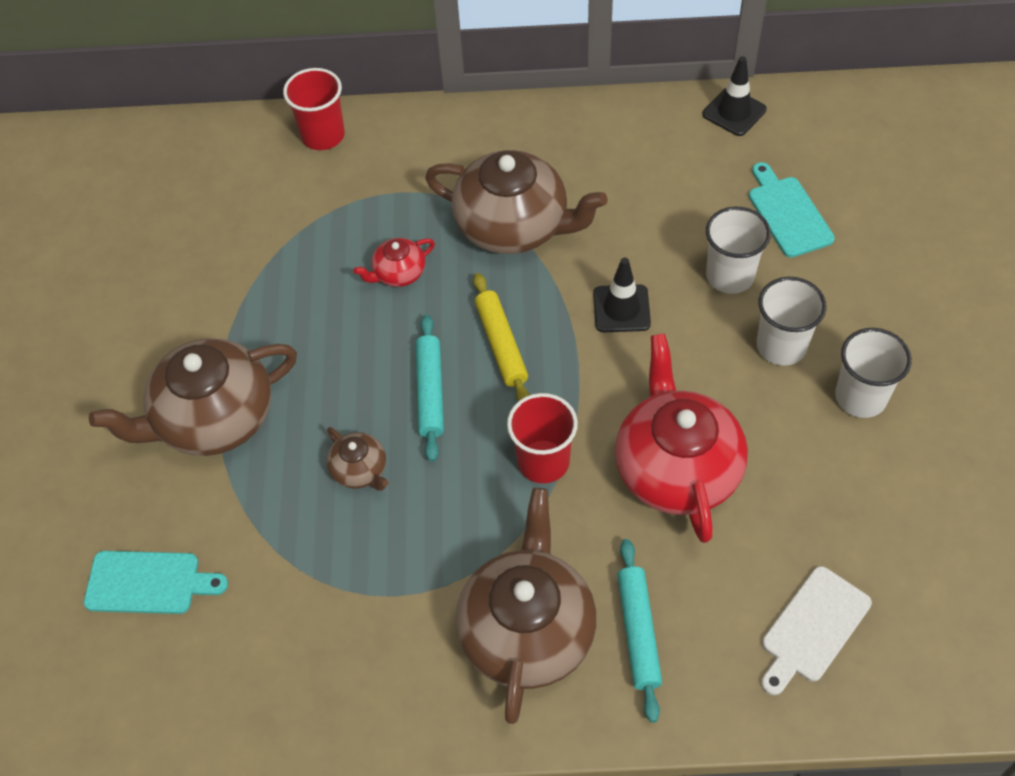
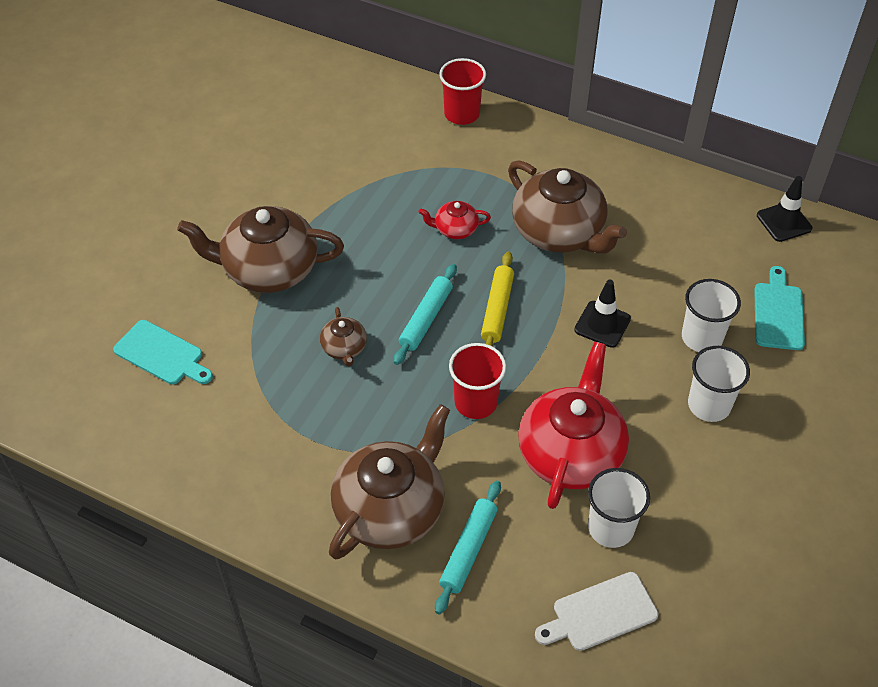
camera: 25 degrees right, 5 degrees down
white cup [835,328,912,418] -> white cup moved to [588,468,650,548]

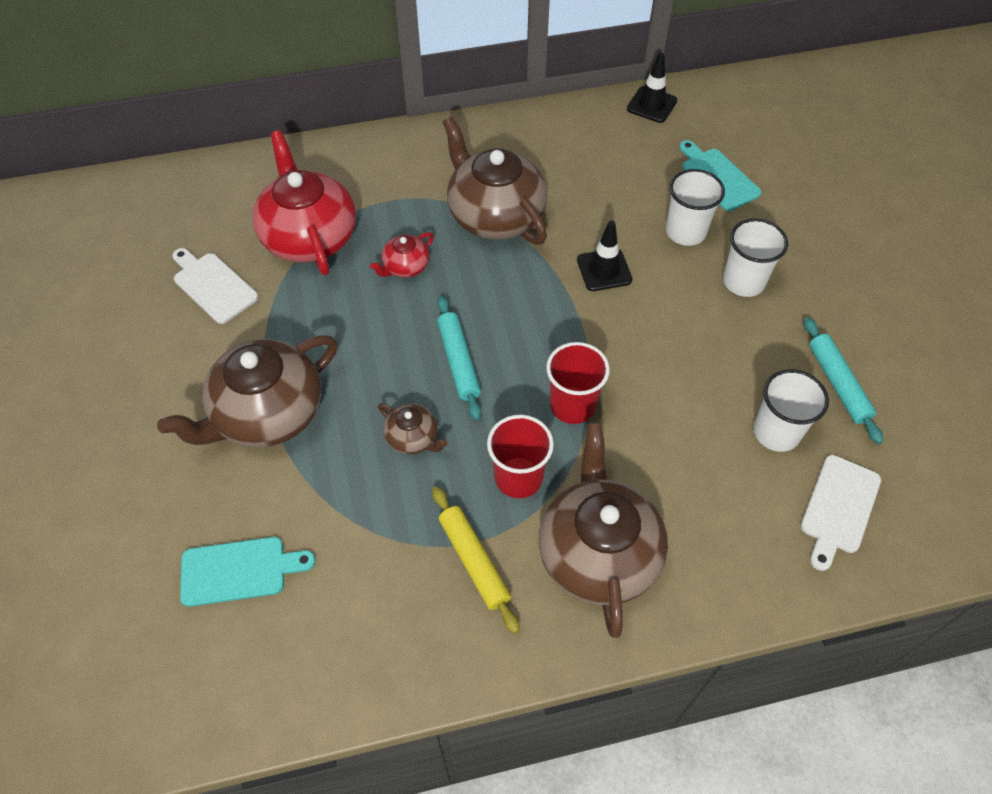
camera: 40 degrees left, 5 degrees up
turquoise rolling pin [435,480,501,614] -> turquoise rolling pin moved to [804,317,883,444]
red cup [439,58,486,125] -> red cup moved to [487,415,554,498]
yellow rolling pin [481,252,514,347] -> yellow rolling pin moved to [432,486,520,634]
brown teapot [508,160,627,254] -> brown teapot turned 135 degrees counterclockwise [443,116,547,245]
red teapot [518,342,629,509] -> red teapot moved to [252,130,356,275]
none -> white cutting board [172,248,258,324]

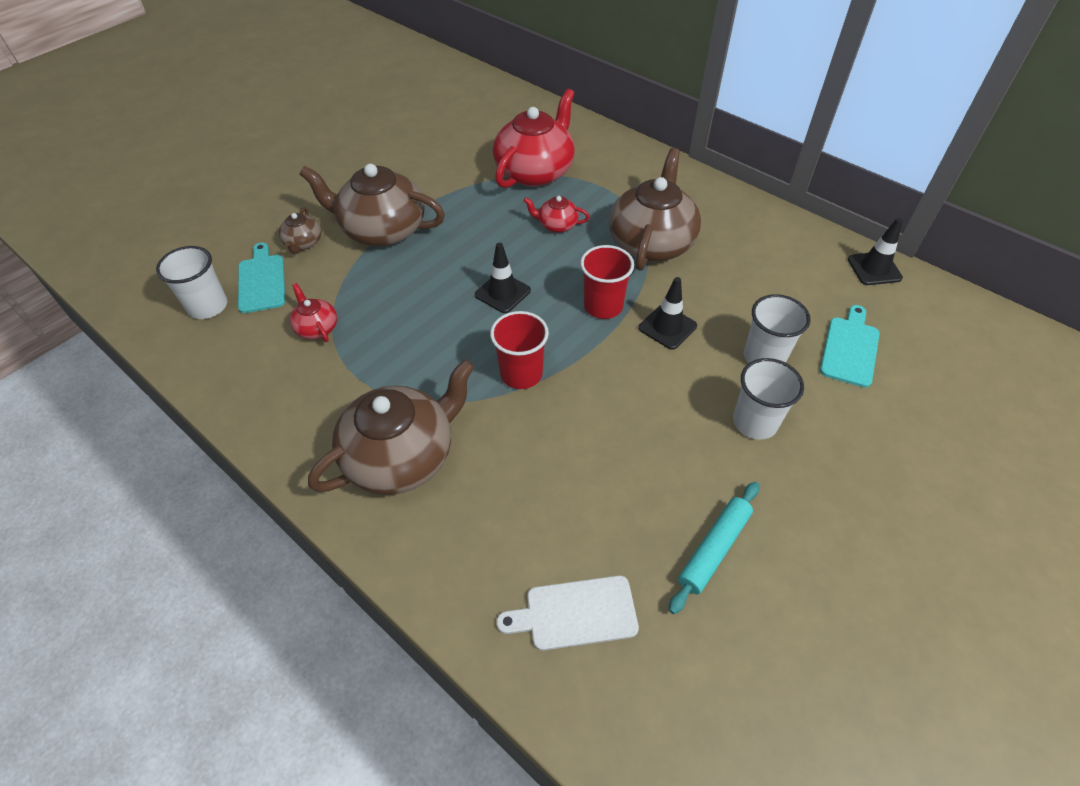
camera: 55 degrees right, 5 degrees down
white cutting board [172,248,258,324] -> none
turquoise cutting board [180,537,316,607] -> turquoise cutting board turned 150 degrees counterclockwise [238,243,285,313]
brown teapot [378,403,448,454] -> brown teapot moved to [279,207,321,254]
yellow rolling pin [432,486,520,634] -> none
turquoise rolling pin [437,296,481,420] -> black traffic cone [475,243,531,313]
red cup [487,415,554,498] -> red cup moved to [580,245,634,319]
white cup [753,369,829,452] -> white cup moved to [156,246,227,319]
none -> red teapot [290,283,337,342]

